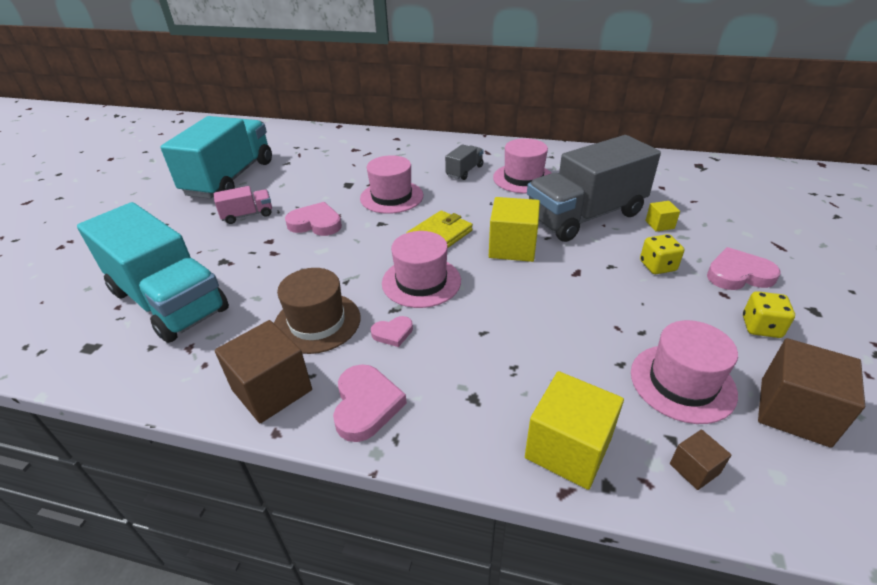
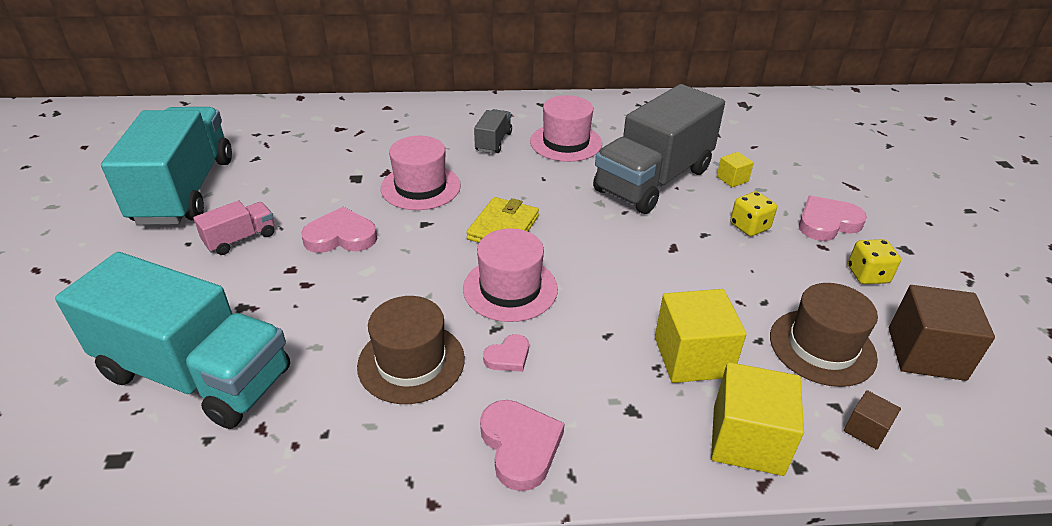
camera: 20 degrees left, 0 degrees up
brown cube [215,320,312,423] -> none
yellow cube [489,197,540,262] -> yellow cube moved to [655,289,747,383]
pink hat [631,320,738,424] -> brown hat [770,283,878,387]

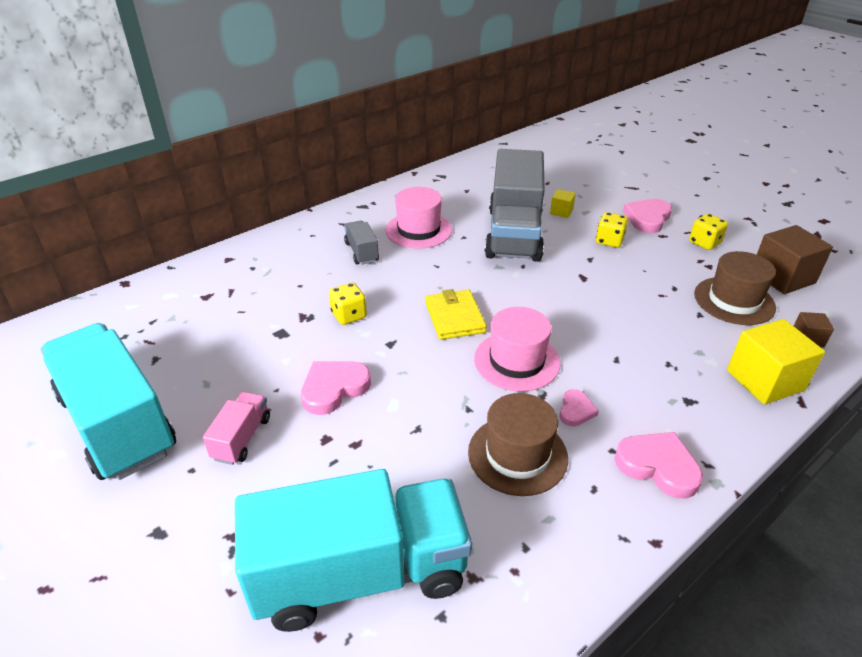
camera: 35 degrees left, 0 degrees up
pink hat [381,136,461,210] -> yellow dice [329,282,367,325]
yellow cube [655,289,747,383] -> none

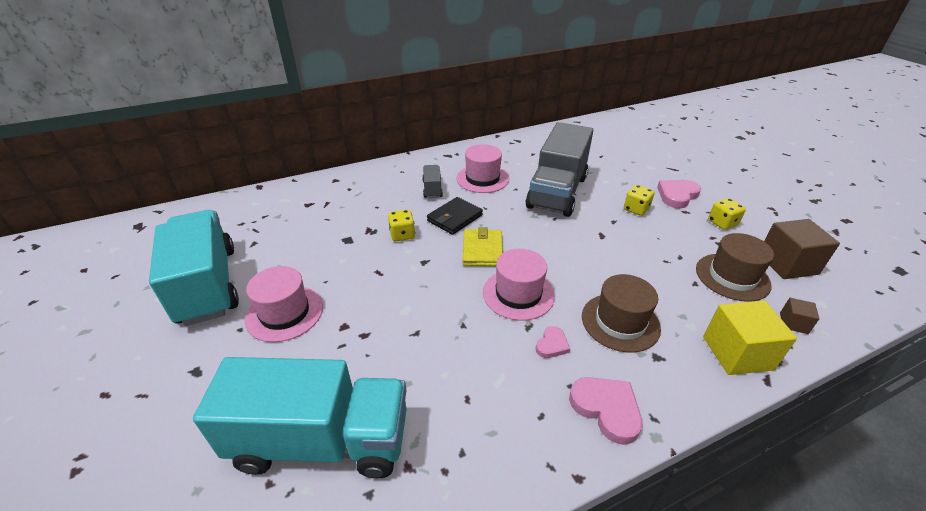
camera: 15 degrees right, 0 degrees up
pink truck [203,392,270,465] -> pink hat [245,266,323,342]
pink heart [301,361,371,415] -> none
brown hat [468,393,568,496] -> brown hat moved to [582,274,661,353]
yellow cube [550,189,576,218] -> none
none -> black wallet [427,197,483,235]

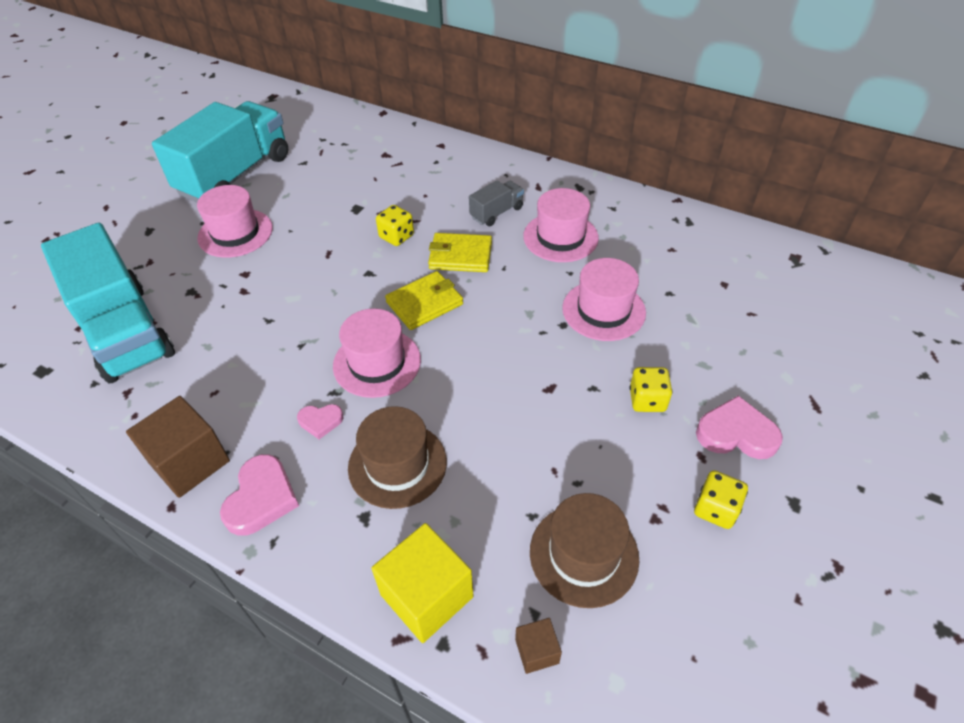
camera: 55 degrees right, 10 degrees up
black wallet [427,197,483,235] -> yellow wallet [428,233,492,272]
grey truck [526,122,593,217] -> pink hat [562,258,646,341]
brown cube [764,219,840,279] -> brown cube moved to [126,396,230,498]

